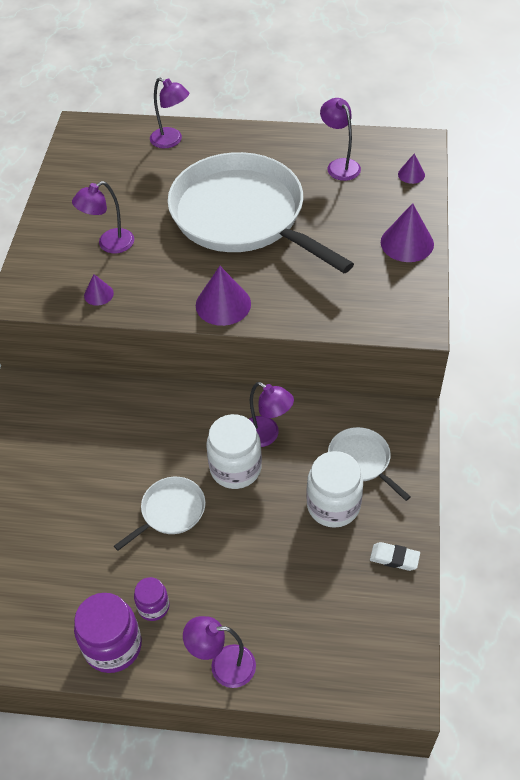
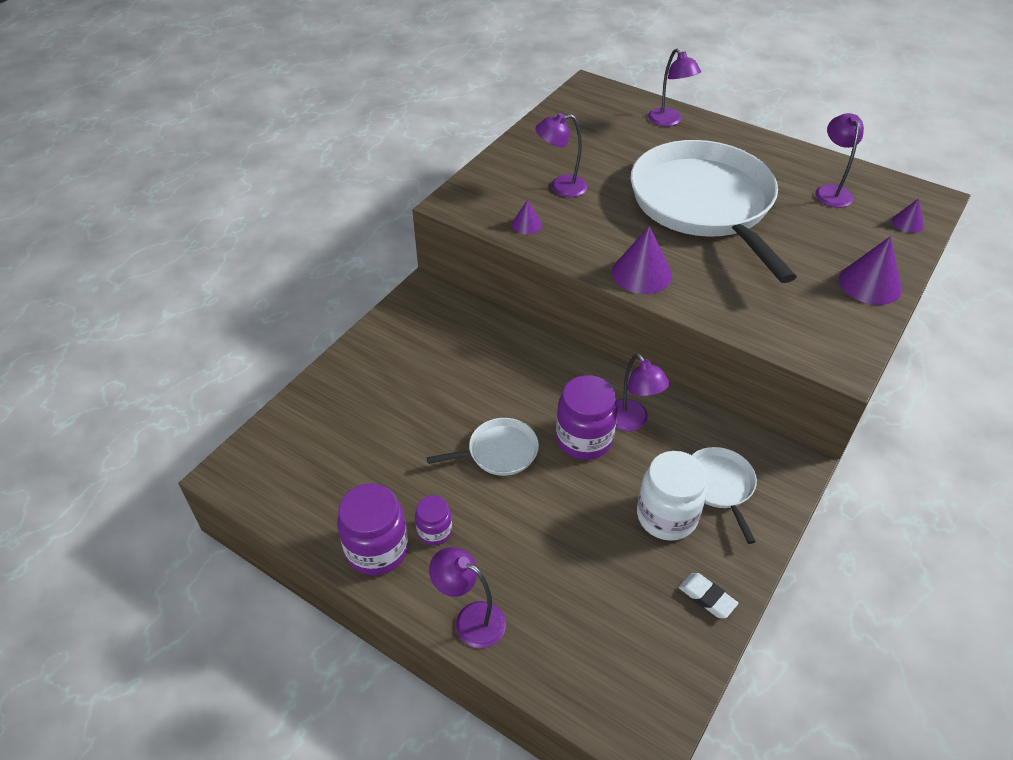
camera: 25 degrees right, 5 degrees down
white jar [206,414,262,489] -> purple jar [556,375,618,460]

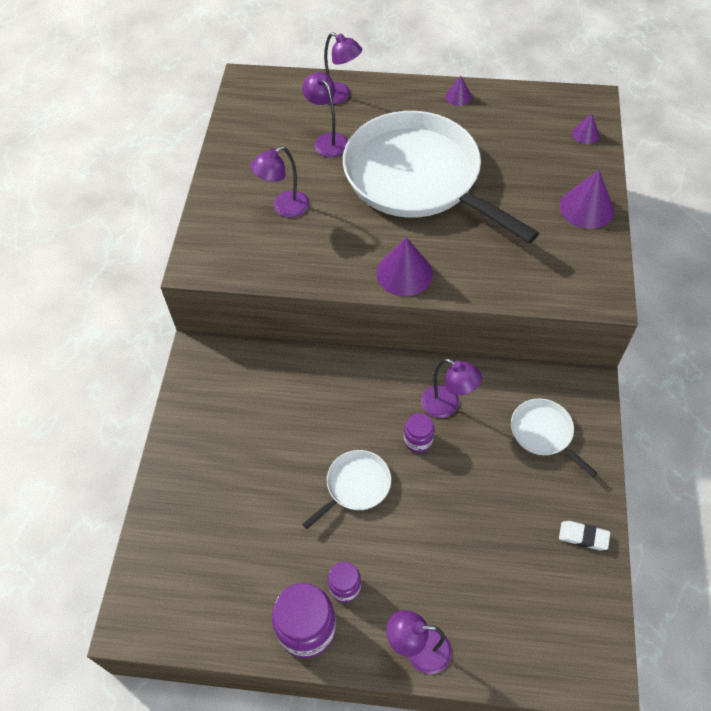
camera: 25 degrees left, 10 degrees up
purple cone [512,200,542,234] -> purple cone moved to [446,76,472,106]
purple jar [556,375,618,460] -> purple jar [404,413,434,453], size x0.56
white jar [637,451,707,541] -> none
purple lamp [815,113,864,208] -> purple lamp moved to [302,72,348,157]

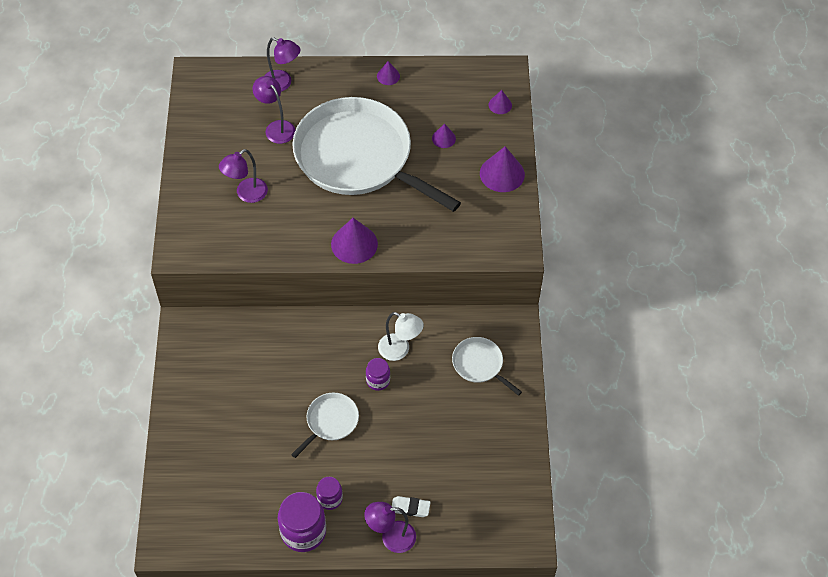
camera: 10 degrees left, 0 degrees up
purple lamp [421,358,482,418] -> white lamp [378,312,424,361]
white eraser [559,521,610,550] -> white eraser moved to [392,496,431,517]
none -> purple cone [432,124,456,148]

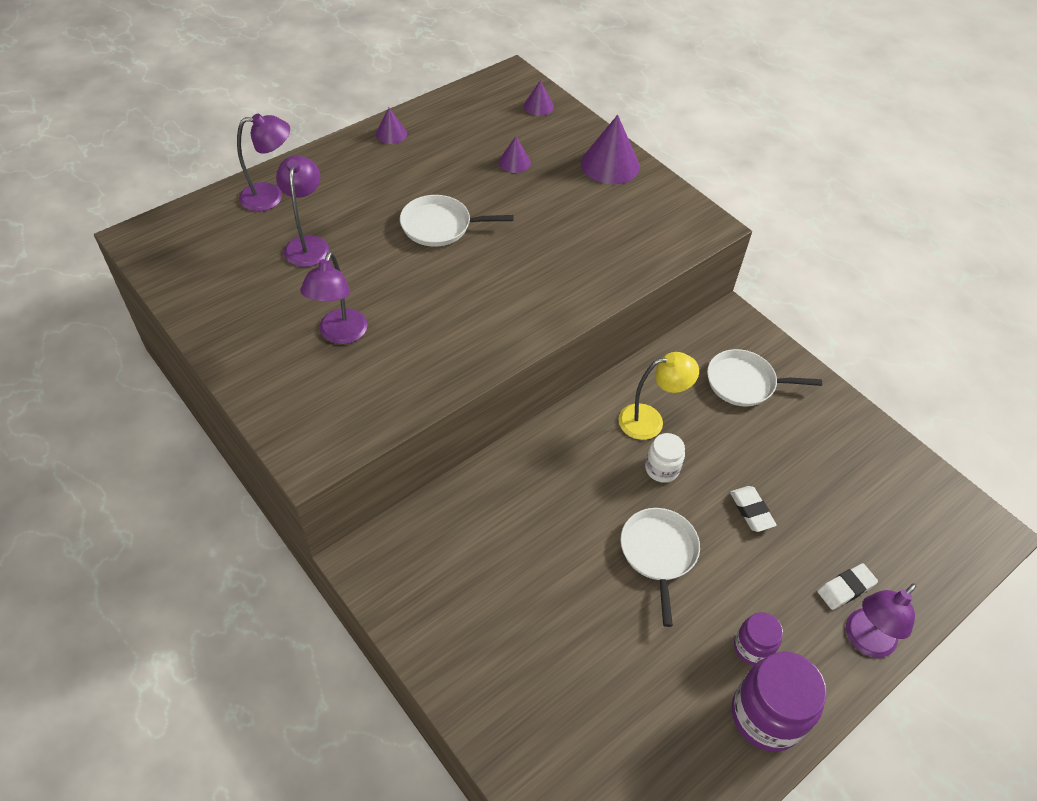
camera: 40 degrees left, 5 degrees down
purple lamp [253,76,295,144] -> purple lamp turned 75 degrees clockwise [276,155,329,267]
white pan [292,97,461,212] -> white pan [400,195,513,247], size x0.42
purple cone [331,218,378,264] -> none
purple jar [366,358,390,391] -> white jar [645,433,685,483]
white lamp [378,312,424,361] -> yellow lamp [618,352,699,440]
none -> white eraser [730,486,777,532]

